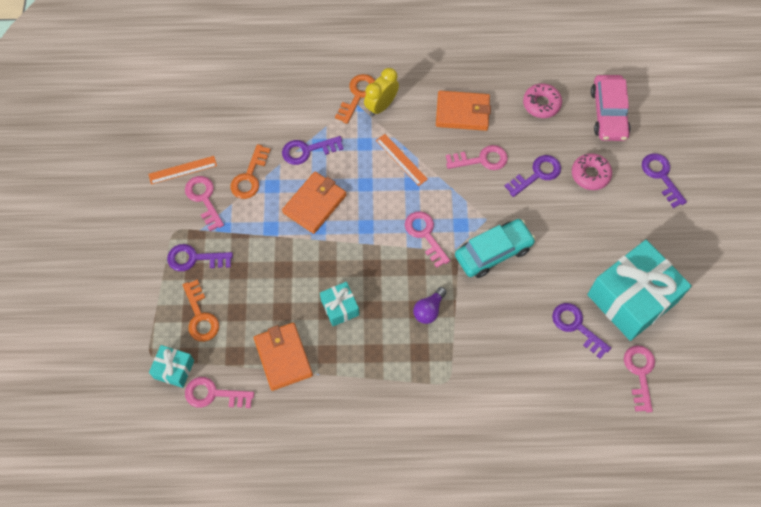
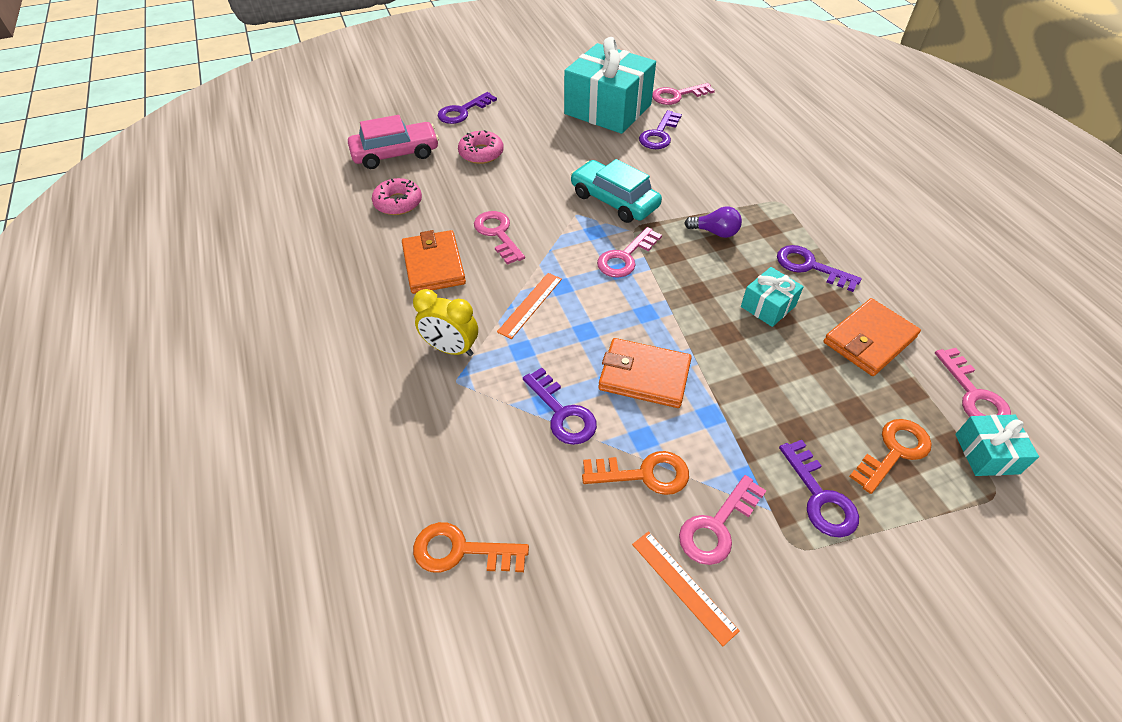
camera: 110 degrees left, 15 degrees down
orange key [335,74,375,124] -> orange key moved to [413,522,529,573]
purple key [505,155,561,197] -> purple key moved to [777,245,862,292]

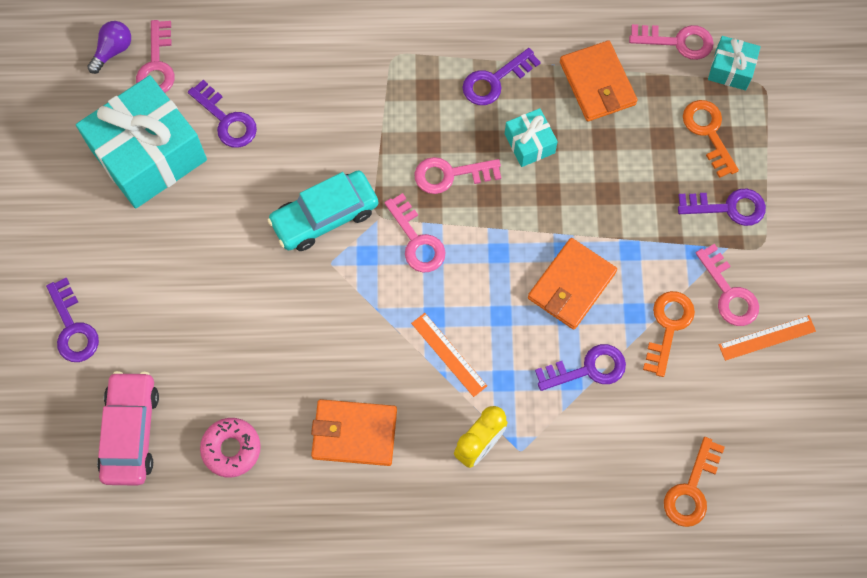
camera: 70 degrees left, 20 degrees up
pink donut [458,130,504,164] -> none
pink key [474,211,525,265] -> pink key moved to [415,157,501,194]
purple light bulb [684,206,742,238] -> purple light bulb moved to [87,21,131,74]

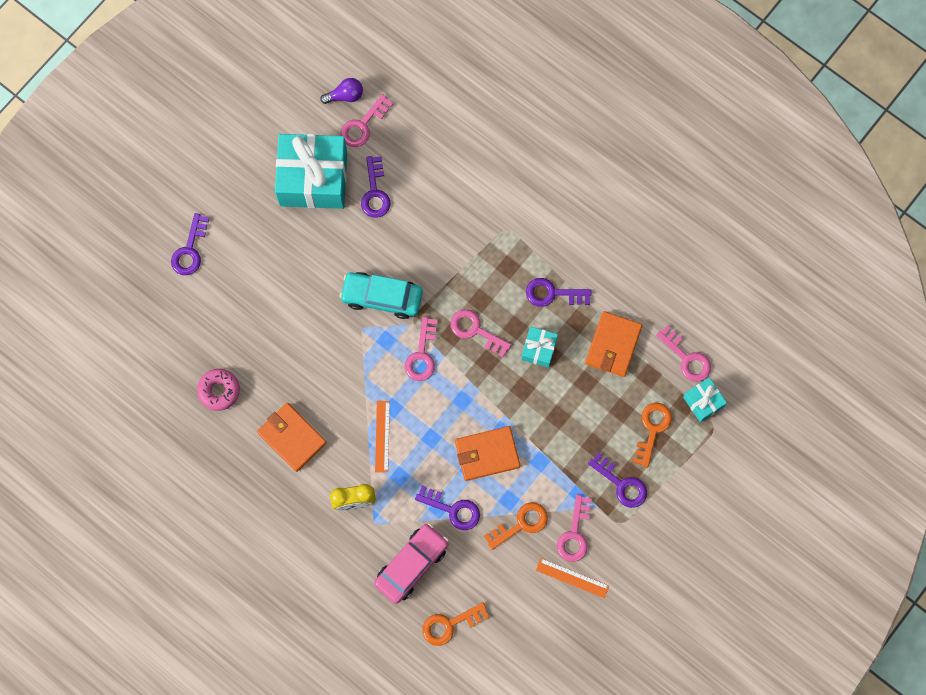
camera: 40 degrees right, 5 degrees up
pink car [97,371,159,486] -> pink car moved to [374,524,449,604]

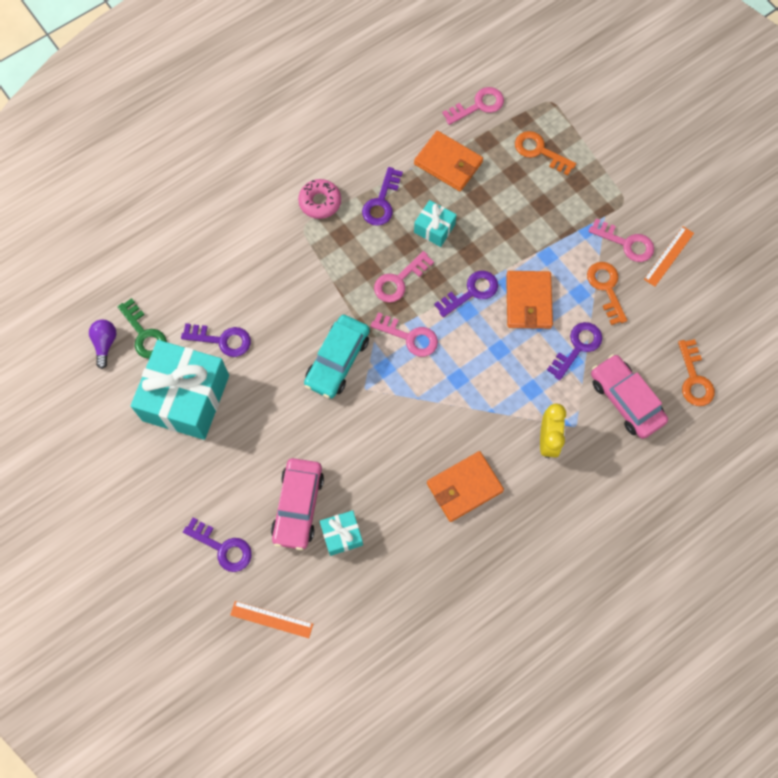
camera: 75 degrees left, 5 degrees down
pink donut [197,369,240,411] -> pink donut moved to [298,179,341,219]
pink key [341,94,393,147] -> green key [117,298,167,359]
orange ruler [375,401,390,472] -> orange ruler moved to [230,601,313,638]
purple key [588,452,647,508] -> purple key moved to [434,271,498,317]
turquoise gift [683,378,727,422] -> turquoise gift moved to [320,510,363,556]
none -> pink car [271,458,324,550]

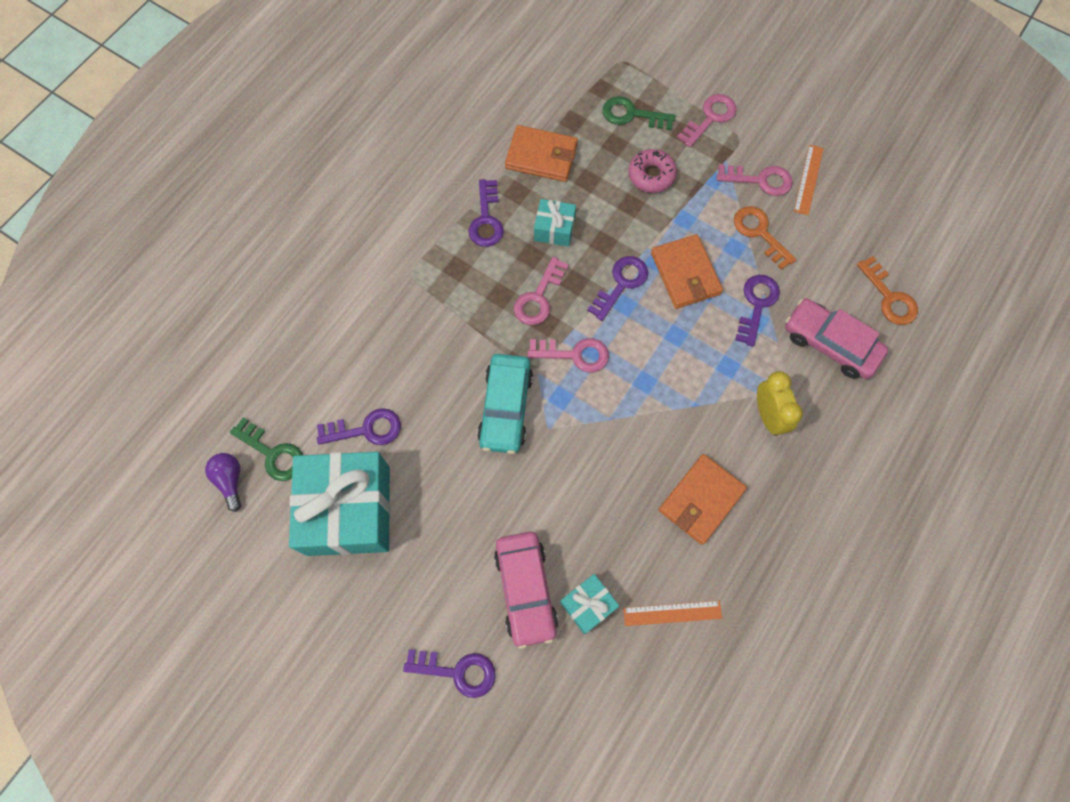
camera: 20 degrees left, 0 degrees up
orange ruler [230,601,313,638] -> orange ruler moved to [623,601,722,626]
pink donut [298,179,341,219] -> pink donut moved to [628,149,677,193]
pink key [442,87,504,125] -> pink key moved to [677,94,736,148]
orange key [515,131,576,176] -> green key [603,96,676,130]

